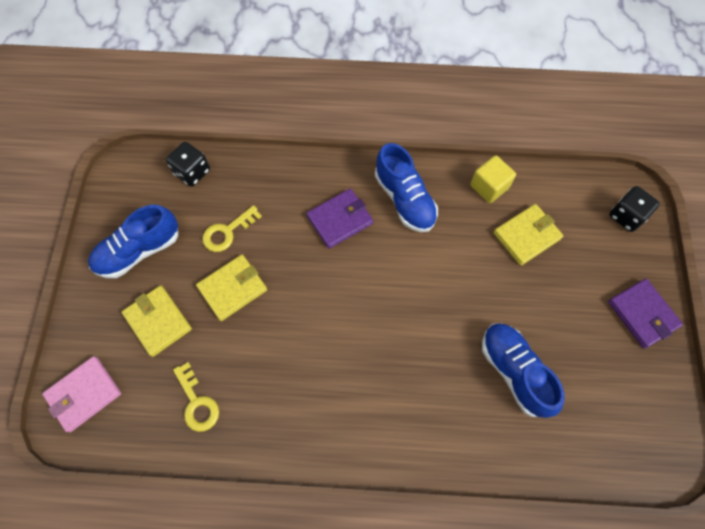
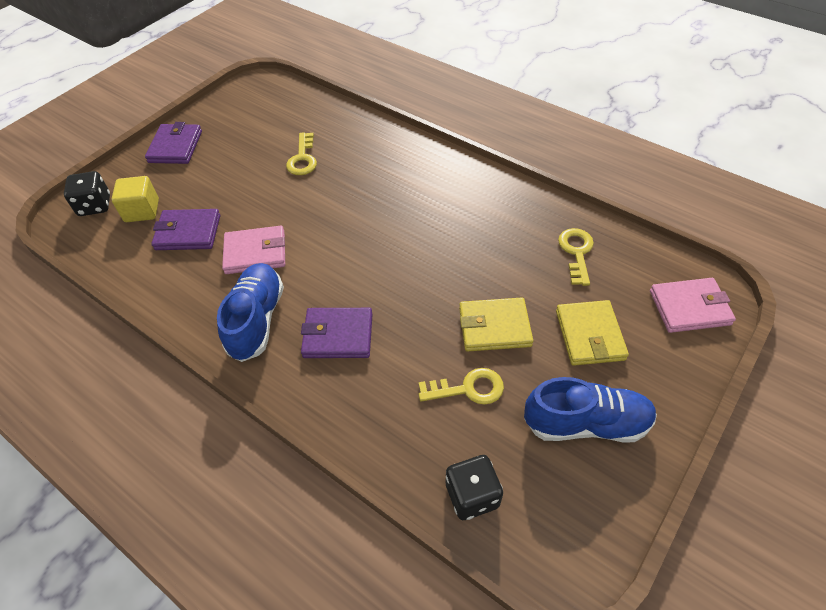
camera: 145 degrees left, 15 degrees down
yellow cube [470,155,516,203] -> yellow cube moved to [111,176,159,222]
blue shoe [482,323,565,418] -> yellow key [286,132,317,175]
yellow wallet [493,204,563,266] -> purple wallet [151,209,220,250]
none -> pink wallet [222,226,285,274]

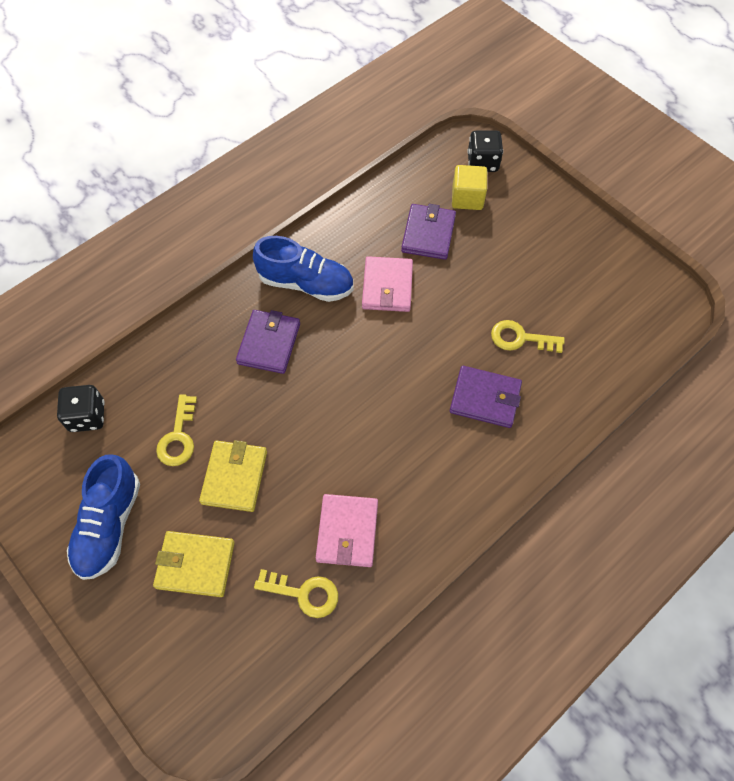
camera: 100 degrees right, 10 degrees up
purple wallet [145,122,202,164] -> purple wallet moved to [450,366,522,428]
pink wallet [650,278,736,333] -> pink wallet moved to [316,494,378,567]

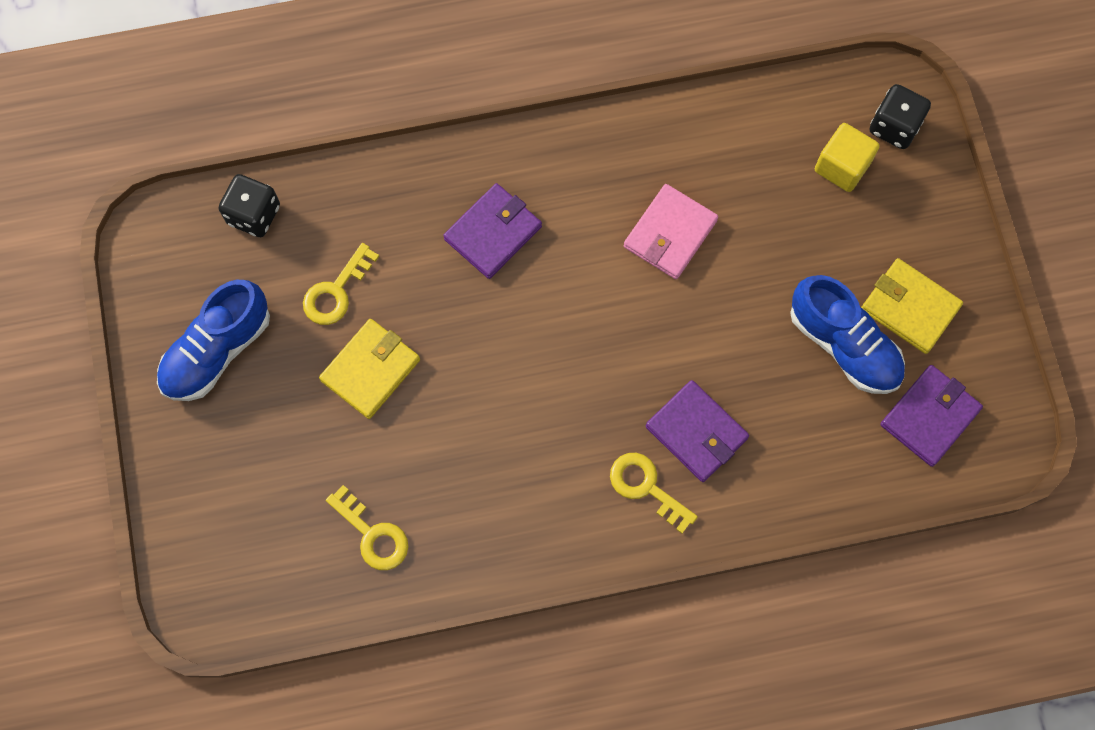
camera: 30 degrees right, 10 degrees up
yellow wallet [153,531,235,597] -> yellow wallet moved to [861,258,963,354]
blue shoe [253,236,354,302] -> blue shoe moved to [790,275,905,394]
pink wallet [316,494,378,567] -> none
purple wallet [401,204,456,260] -> purple wallet moved to [880,365,983,467]
yellow key [491,320,565,353] -> yellow key moved to [610,453,698,533]

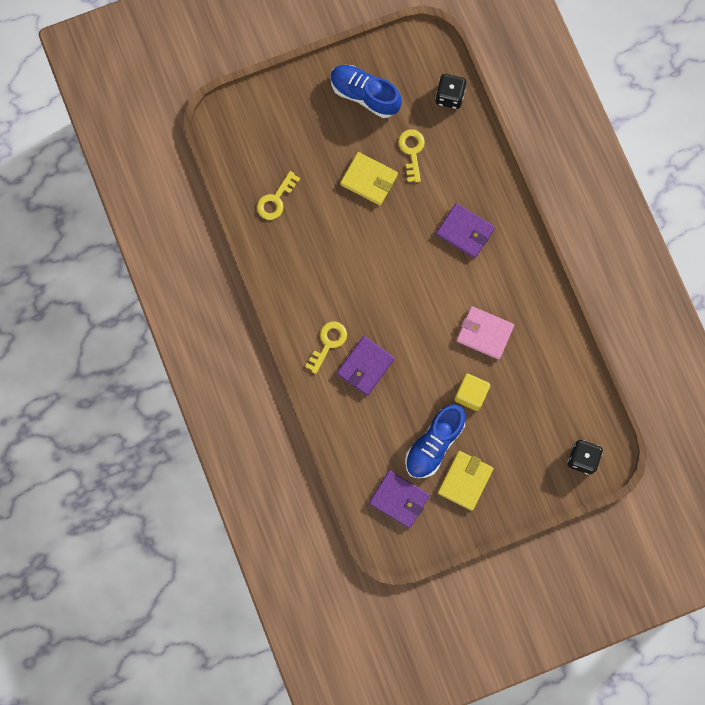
camera: 80 degrees right, 5 degrees up
yellow key [303,243,379,325] -> yellow key turned 60 degrees clockwise [398,129,425,182]
yellow cube [815,123,880,192] -> yellow cube moved to [454,373,490,411]

